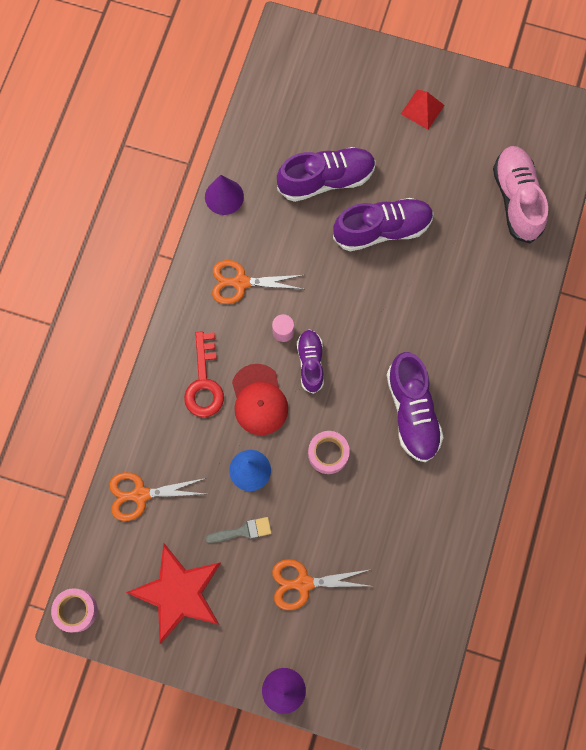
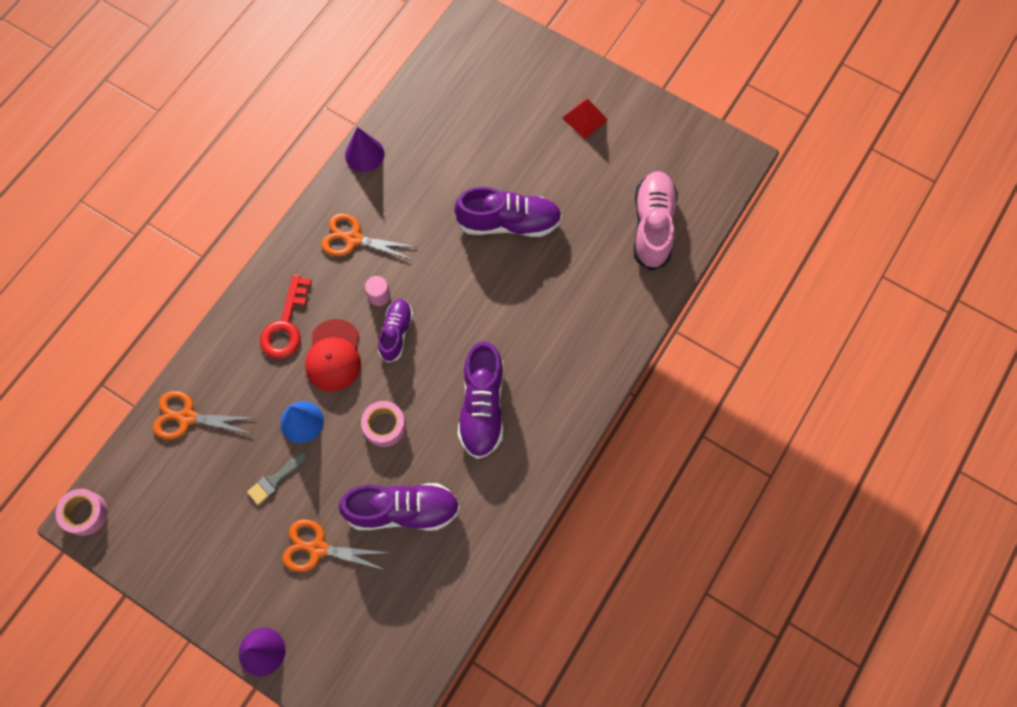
camera: 15 degrees right, 5 degrees down
red star [126,543,221,644] -> none
grey brush [206,517,272,543] -> grey brush turned 135 degrees clockwise [247,452,307,505]
purple shoe [277,147,376,202] -> purple shoe moved to [339,483,460,531]

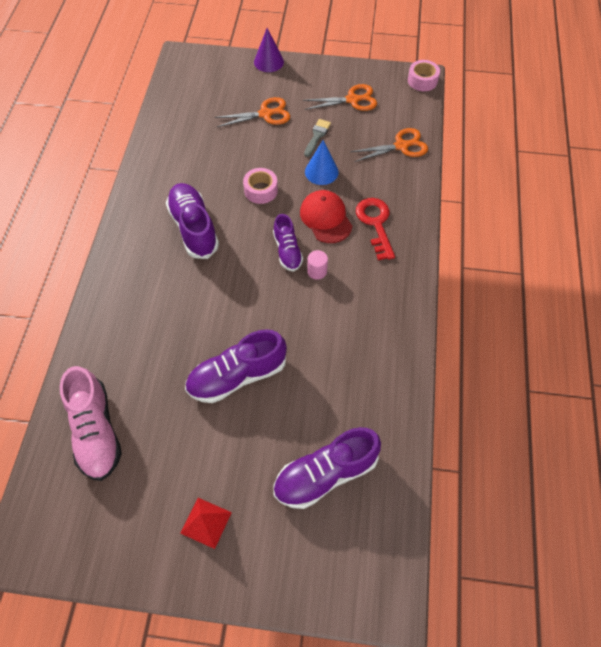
camera: 155 degrees right, 10 degrees down
orange scissors [321,213,417,261] -> orange scissors moved to [303,84,377,111]
purple shoe [339,483,460,531] -> purple shoe moved to [273,427,381,509]
purple cone [345,127,384,172] -> none

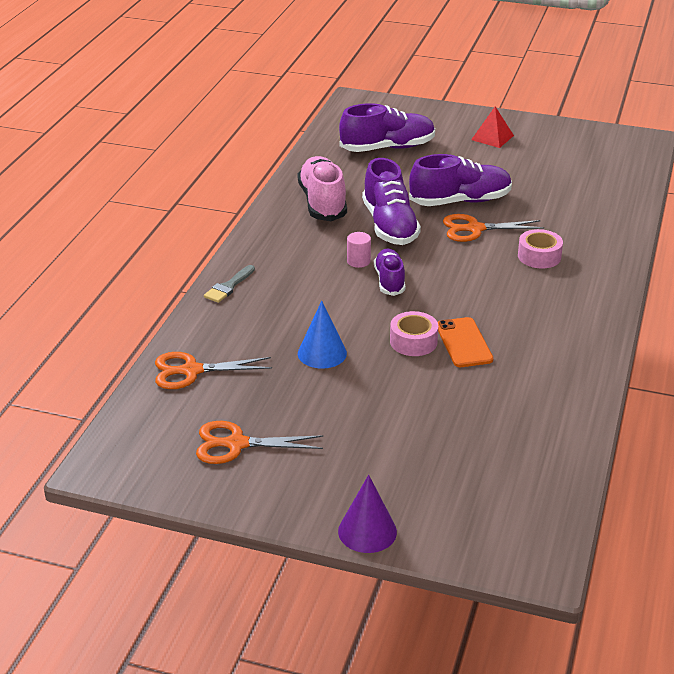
camera: 170 degrees left, 25 degrees down
pink shoe [60,366,122,481] -> pink shoe moved to [298,156,347,221]
purple shoe [166,183,219,259] -> purple shoe moved to [362,158,421,245]
orange scissors [215,97,290,127] -> orange scissors moved to [443,214,544,242]
red cap [300,190,352,243] -> none
grey brush [304,119,331,157] -> grey brush moved to [204,265,255,303]
red key [356,198,395,260] -> none
pink tape [408,60,440,91] -> pink tape moved to [518,229,563,268]
none -> orange phone [438,317,493,367]

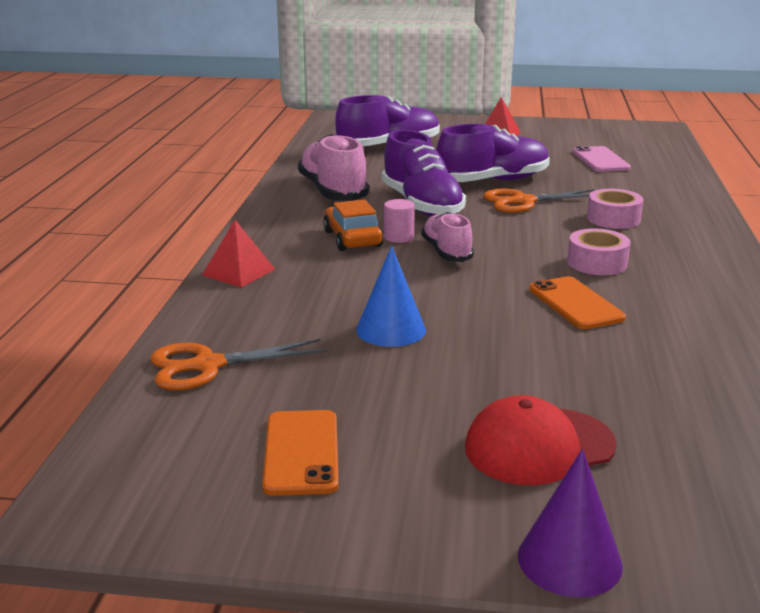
camera: 10 degrees left, 10 degrees down
orange scissors [196,421,323,464] -> orange phone [262,410,339,496]
grey brush [204,265,255,303] -> red pyramid [202,220,275,287]
purple shoe [374,249,405,296] -> pink shoe [421,212,474,262]
pink tape [390,311,438,356] -> pink tape moved to [568,229,630,275]
none -> orange car [323,199,384,251]
none -> red cap [465,395,617,485]
none -> pink phone [572,146,631,172]

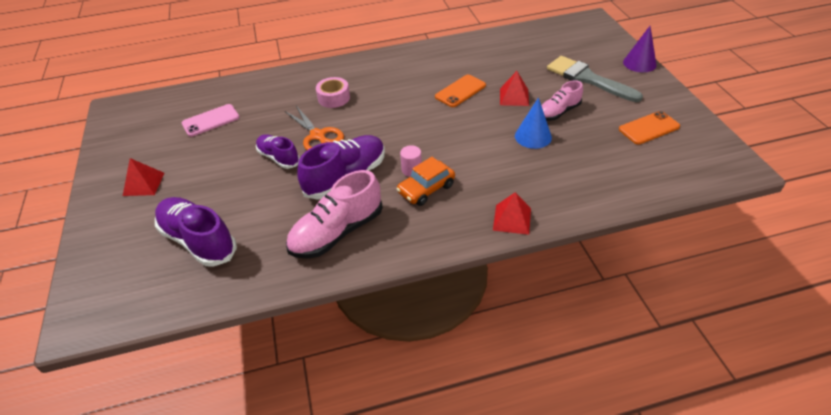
camera: 110 degrees left, 20 degrees up
orange scissors [150,339,327,390] -> none
pink shoe [421,212,474,262] -> pink shoe moved to [541,80,583,121]
purple shoe [436,124,550,182] -> purple shoe [256,134,300,169], size x0.61
red cap [465,395,617,485] -> grey brush [547,56,643,102]
pink tape [568,229,630,275] -> none
none -> red pyramid [500,71,529,106]

